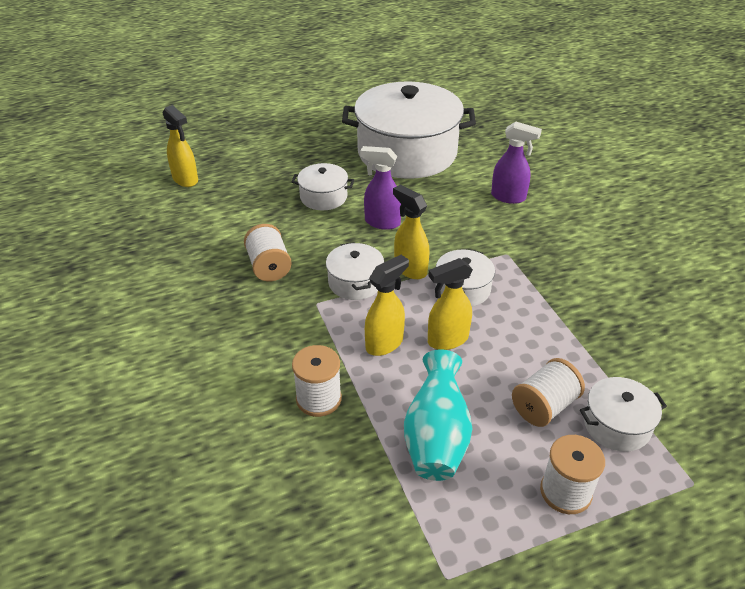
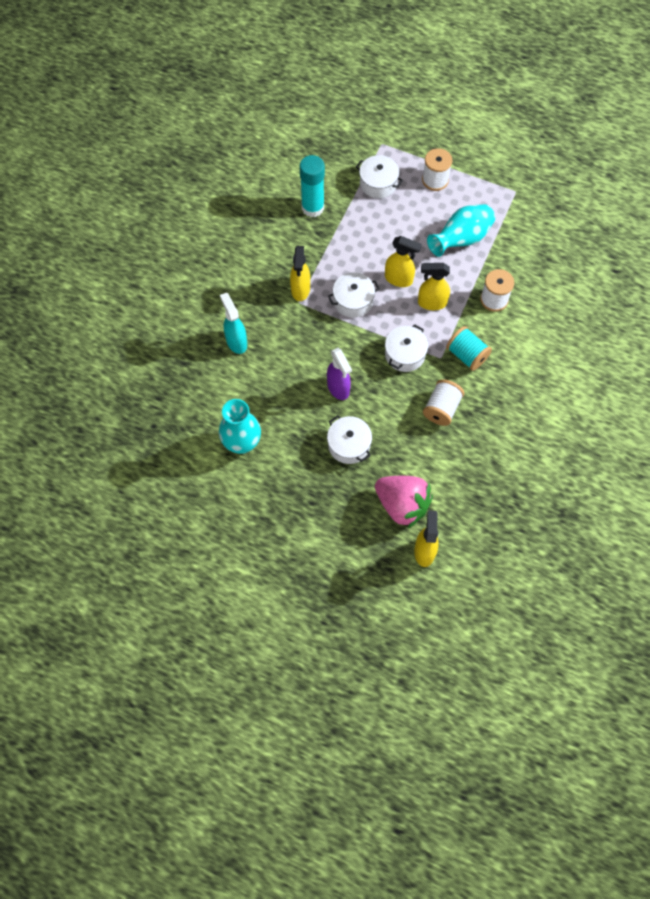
camera: 135 degrees left, 25 degrees up
white pot [342,81,476,179] -> turquoise vase [219,399,261,454]
yellow spray bottle [393,185,429,279] -> yellow spray bottle moved to [290,246,310,301]
purple spray bottle [491,121,542,204] -> turquoise spray bottle [220,292,247,354]
white spool [512,358,585,427] -> none
none -> turquoise glue stick [300,155,325,217]
none -> pink strawberry [375,476,433,529]
none -> turquoise spool [446,326,492,371]

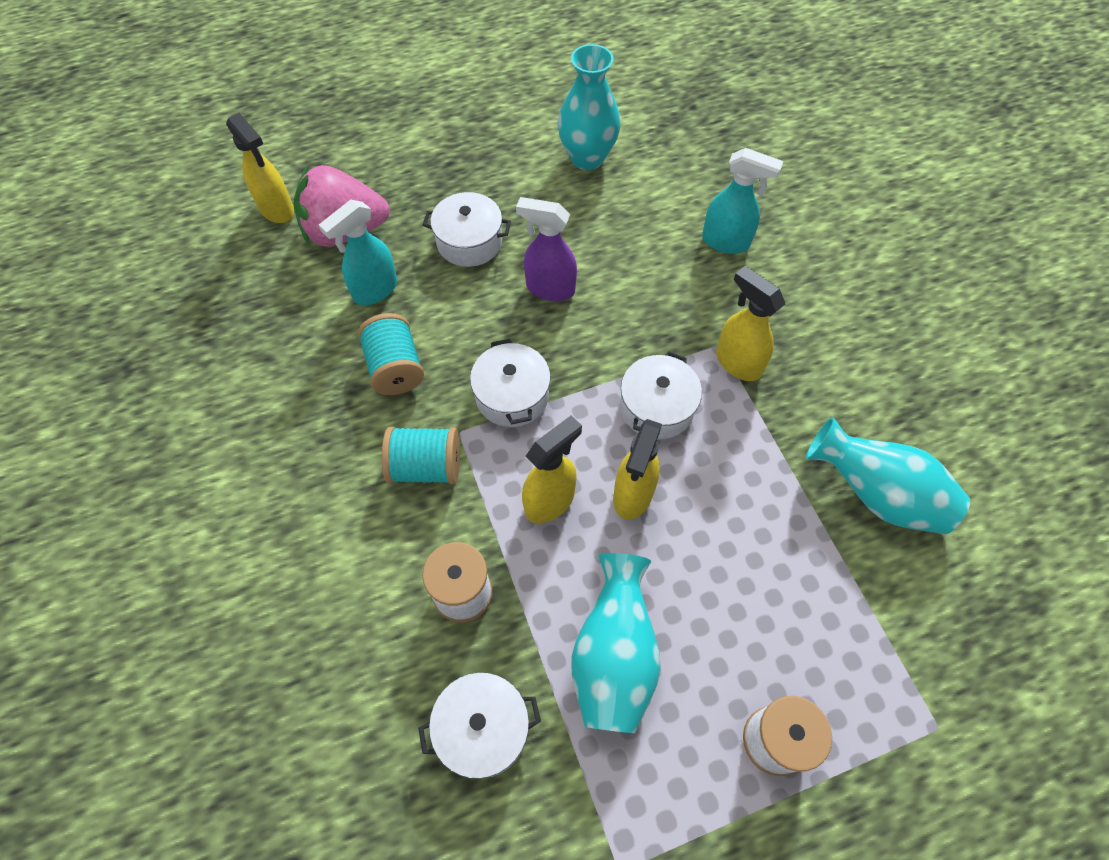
camera: 135 degrees right, 5 degrees down
turquoise glue stick [300,155,325,217] -> turquoise vase [806,417,970,534]
white pot [356,155,403,198] -> white pot moved to [418,672,541,779]
yellow spray bottle [385,236,422,287] -> yellow spray bottle turned 45 degrees counterclockwise [613,419,662,520]
white spool [423,379,464,426] -> turquoise spool [358,313,424,395]
none -> turquoise spray bottle [319,200,397,306]

